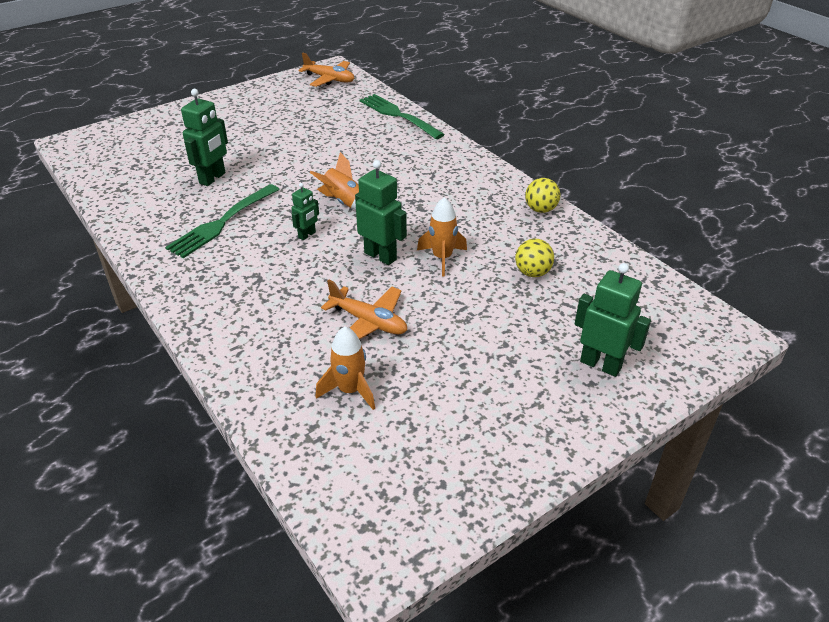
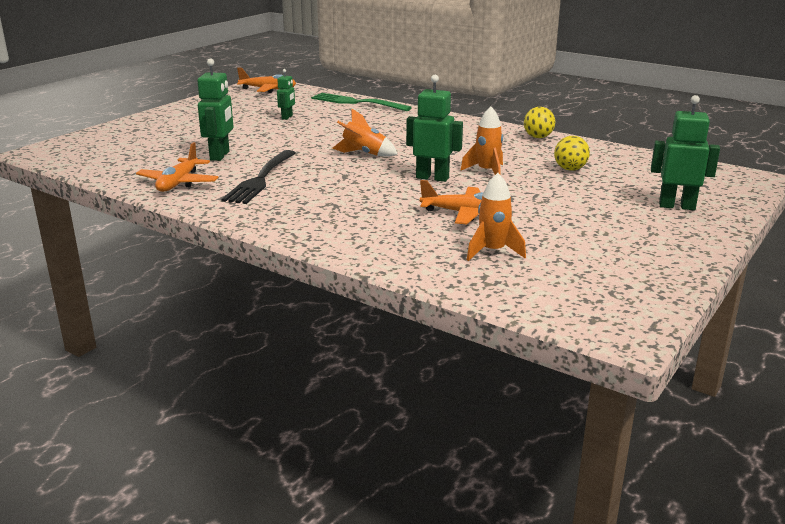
camera: 20 degrees left, 15 degrees down
green fork [165,184,280,258] -> black fork [221,150,296,204]
green robot [291,183,319,240] -> green robot moved to [277,69,295,120]
none -> orange plane [136,142,219,192]

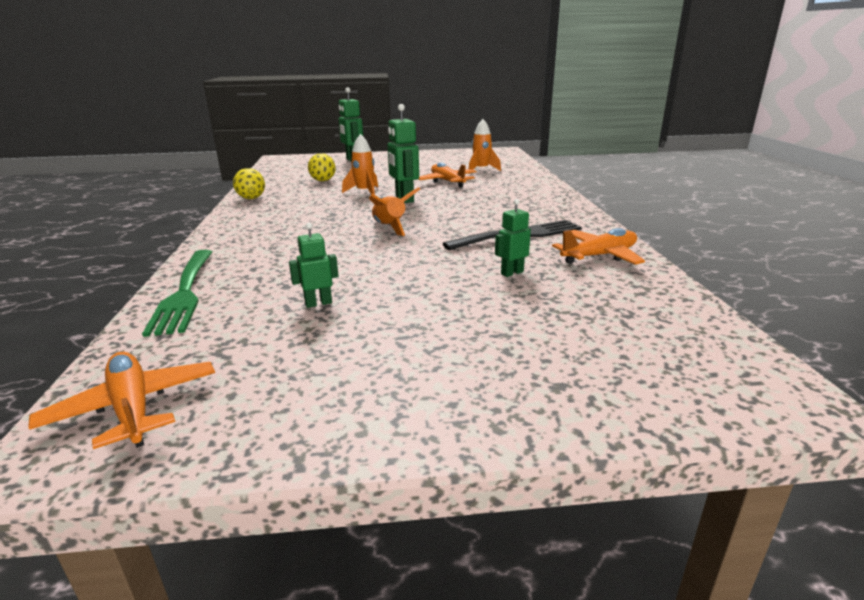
camera: 130 degrees left, 0 degrees up
green robot [197,58,234,161] -> green robot [495,199,531,277], size x0.58

